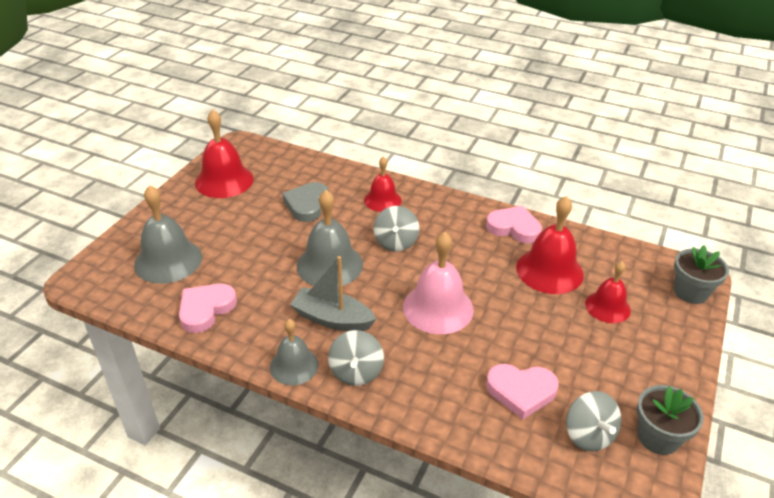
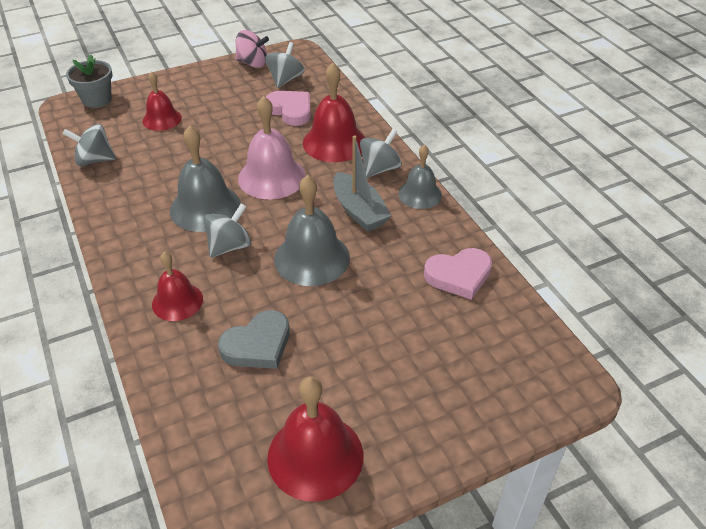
camera: 140 degrees left, 5 degrees up
grey bell [134,185,202,284] -> grey bell moved to [170,125,241,232]
pink heart [486,206,542,244] -> none
red bell [516,196,584,294] -> red bell moved to [303,63,365,162]
grey flower pot [637,385,704,455] -> pink spinning top [235,30,269,68]
none -> grey spinning top [63,124,116,166]

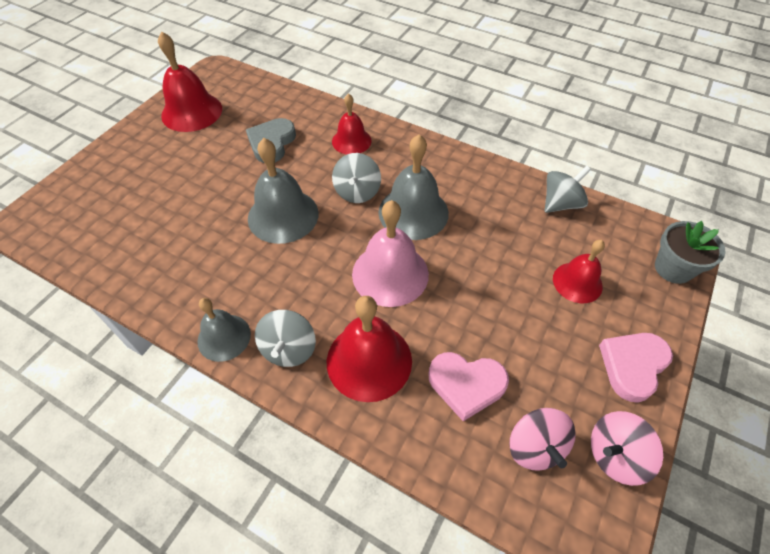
camera: 145 degrees right, 10 degrees up
grey spinning top [265,42,305,88] -> pink spinning top [510,408,576,471]
grey boat [333,135,392,232] -> none
pink heart [424,248,492,300] -> pink heart moved to [599,333,673,403]

